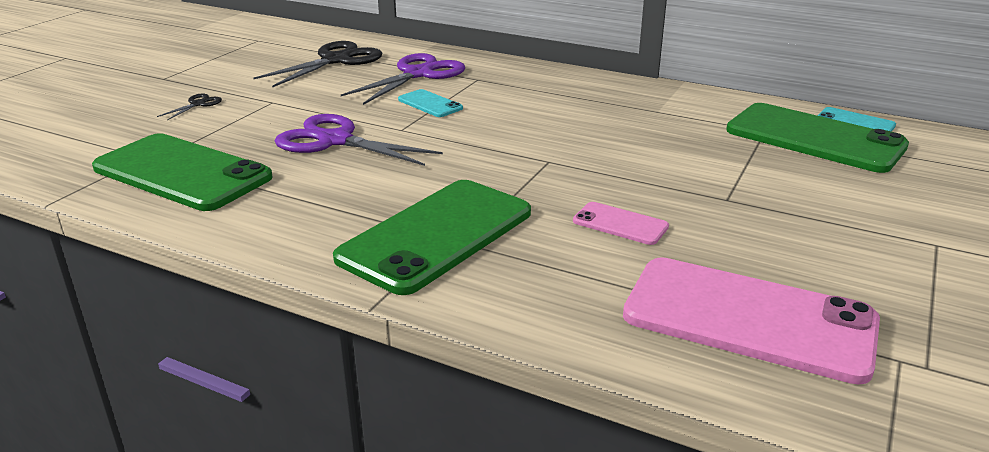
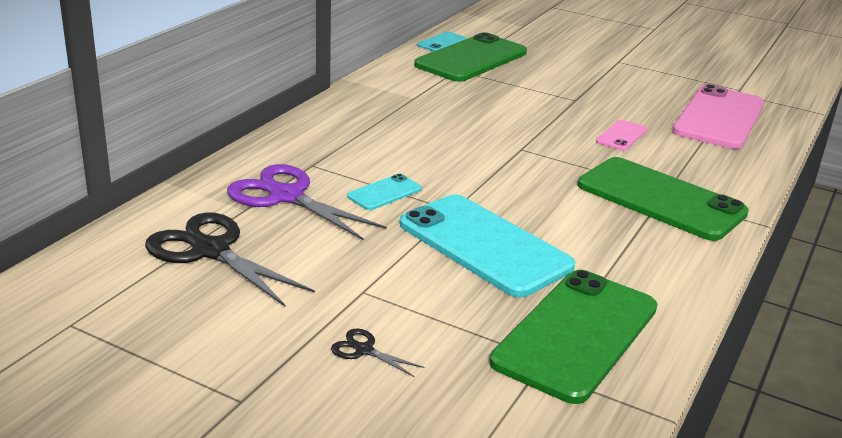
camera: 90 degrees left, 0 degrees up
purple scissors [275,114,443,166] -> turquoise phone [400,194,575,298]

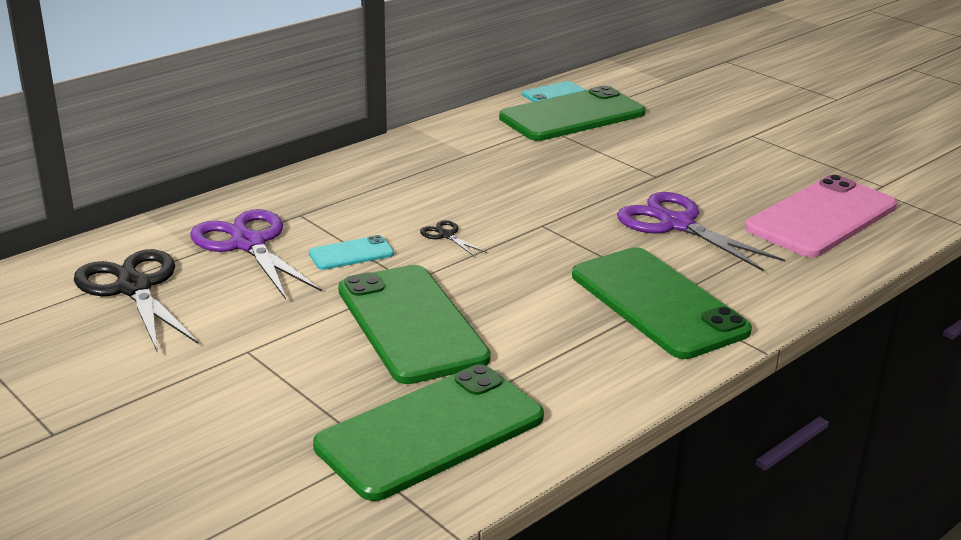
camera: 20 degrees right, 0 degrees up
black scissors [331,329,424,377] -> black scissors moved to [420,220,487,256]
turquoise phone [400,194,575,298] -> green phone [338,265,491,384]
pink phone [596,120,647,151] -> purple scissors [617,192,785,271]

